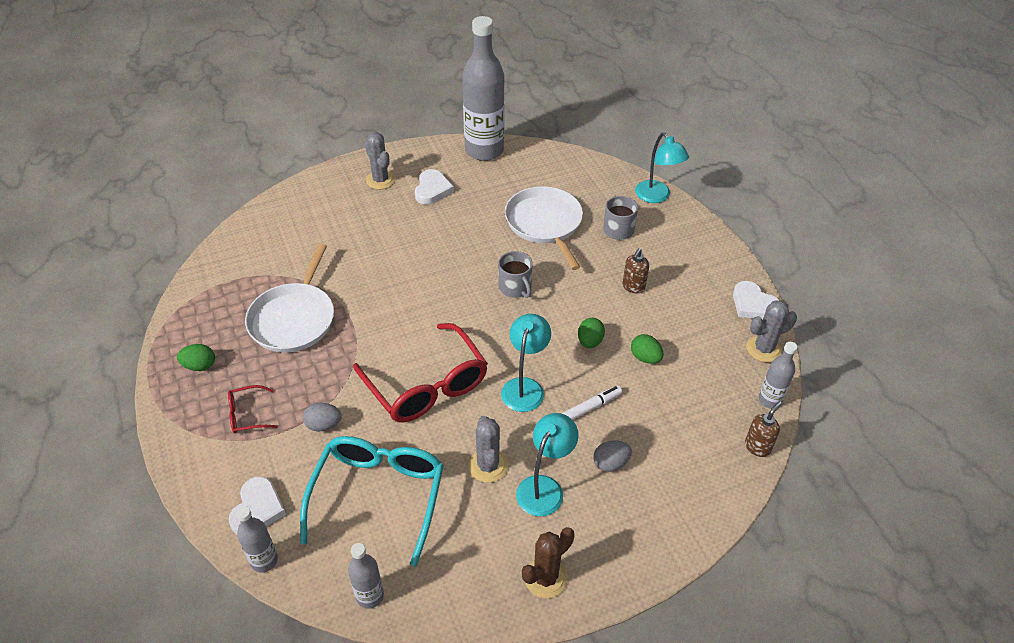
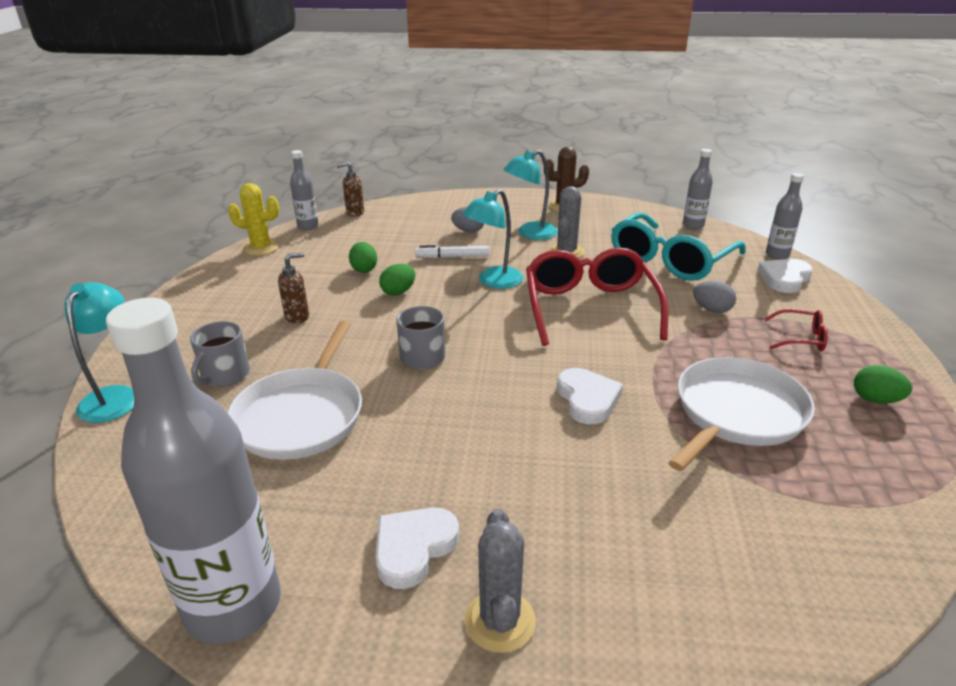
camera: 150 degrees left, 15 degrees down
white heart [733,281,779,319] -> white heart moved to [557,368,623,424]
grey cactus [746,300,797,362] -> yellow cactus [228,183,279,255]

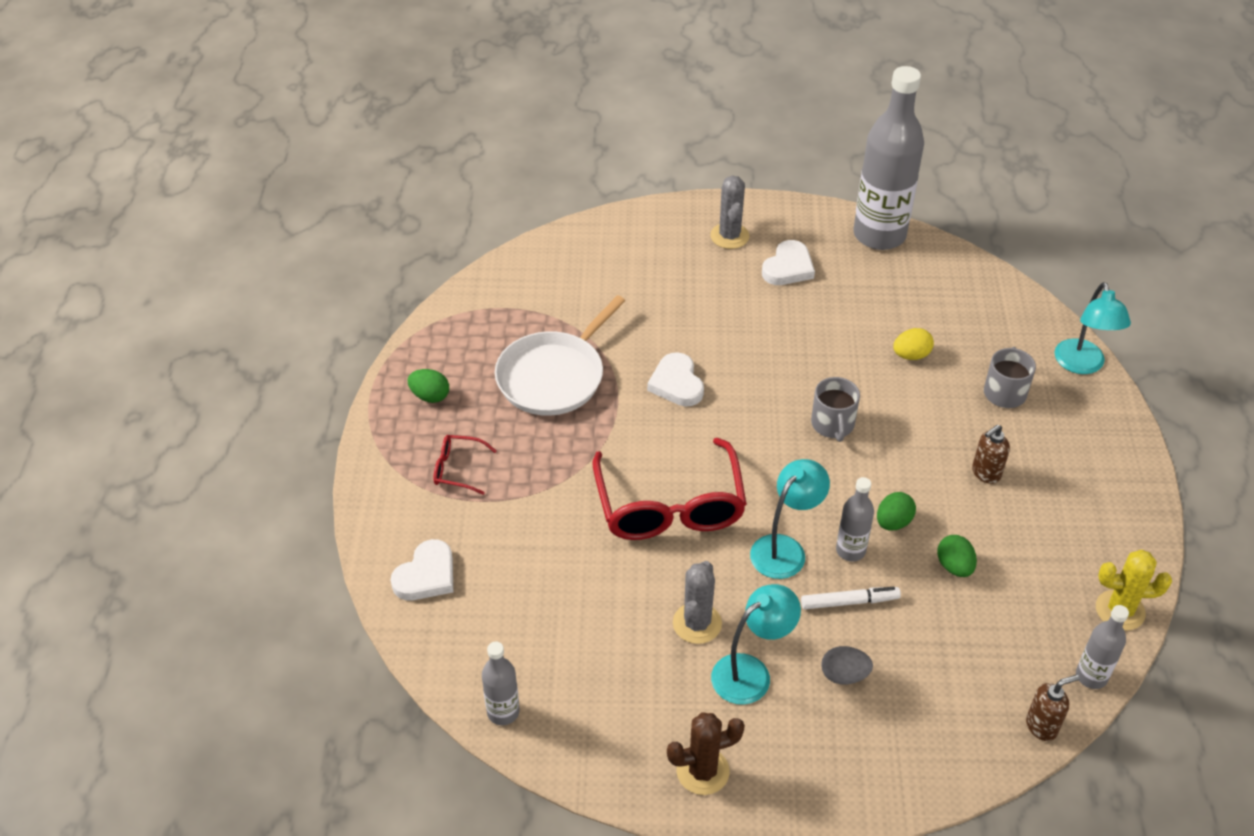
camera: 175 degrees right, 15 degrees up
white pan [228,321,362,460] -> yellow egg [893,328,934,360]
turquoise glasses [611,212,746,281] -> none
grey egg [693,281,736,313] -> none
grey bottle [766,173,804,259] -> grey bottle moved to [836,477,874,562]

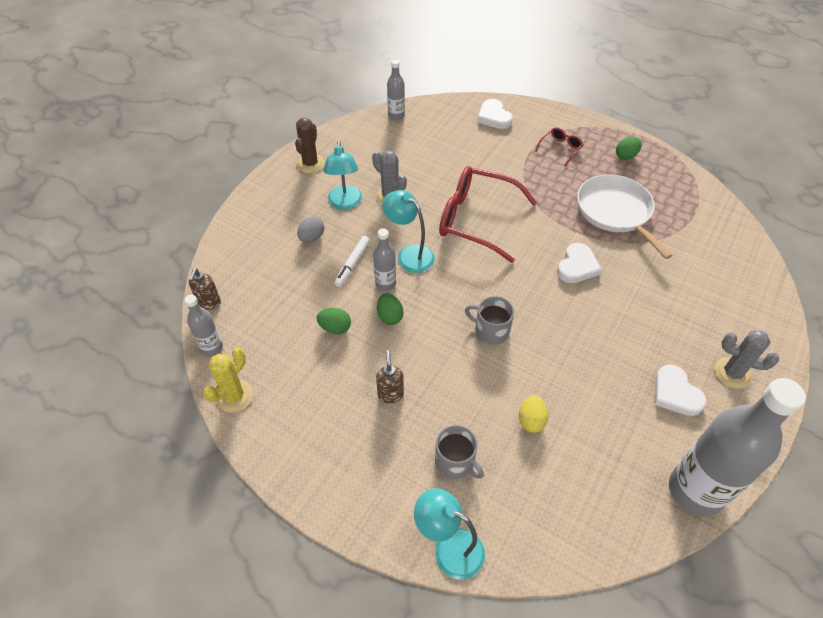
camera: 120 degrees right, 5 degrees up
white heart [647,352,704,406] -> white heart turned 105 degrees clockwise [557,243,602,283]
turquoise lamp [750,459,830,579] -> turquoise lamp turned 150 degrees clockwise [382,190,435,273]

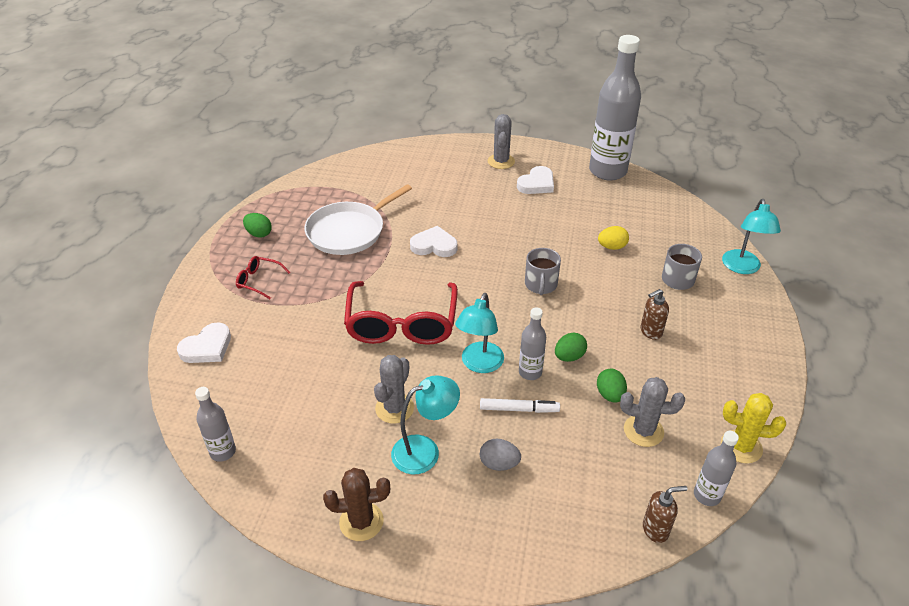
camera: 110 degrees left, 10 degrees down
none -> grey cactus [620,377,685,447]

